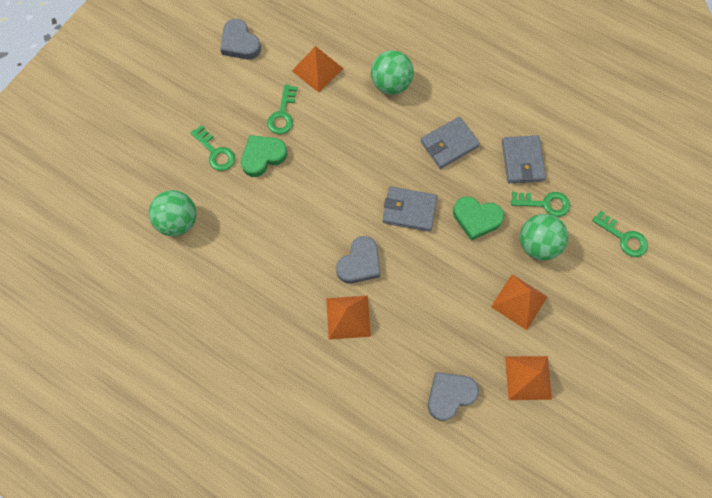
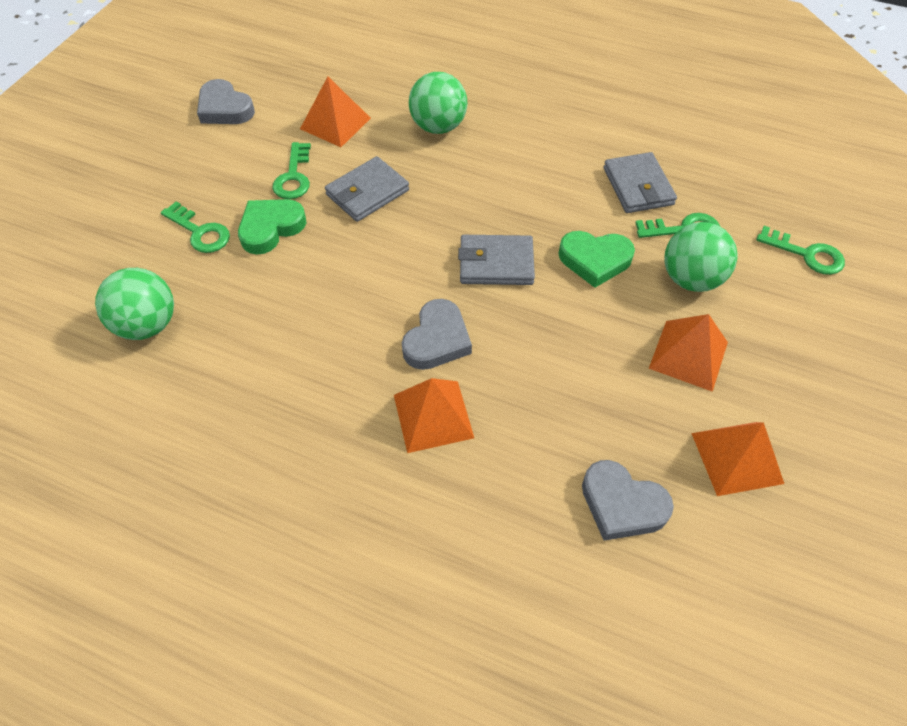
camera: 10 degrees left, 15 degrees down
grey wallet [421,116,480,169] -> grey wallet moved to [325,156,409,222]
grey heart [428,372,479,421] -> grey heart turned 105 degrees counterclockwise [582,460,674,541]

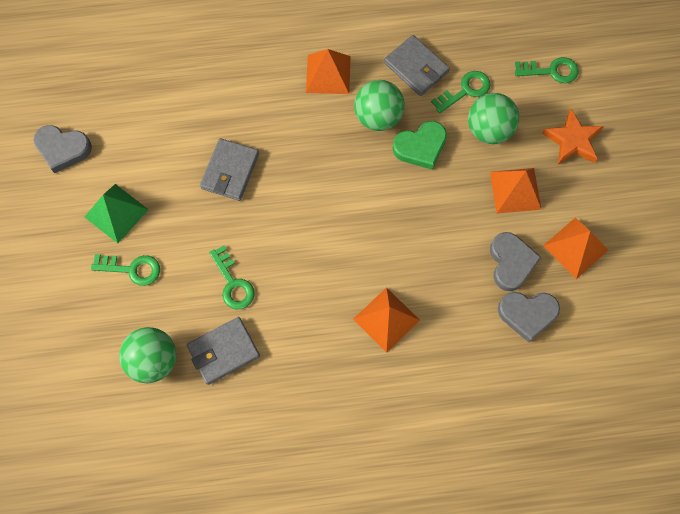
camera: 30 degrees left, 15 degrees up
green heart [238,199,306,255] -> none
green key [272,142,311,199] -> green key moved to [209,245,255,309]
orange pyramid [300,77,371,147] -> orange pyramid moved to [306,49,351,94]
grey heart [402,299,472,370] -> grey heart moved to [490,232,542,291]
green ball [409,72,467,134] -> green ball moved to [354,80,405,131]
grey wallet [458,235,535,285] -> grey wallet moved to [187,317,260,385]
none -> green pyramid [85,184,149,243]
none -> orange star [542,109,604,165]

